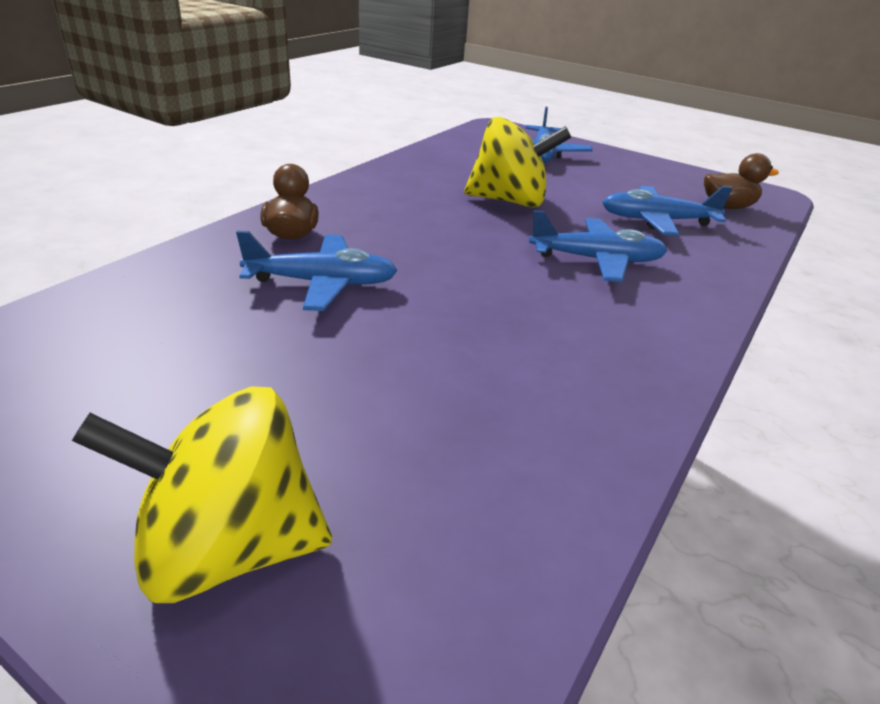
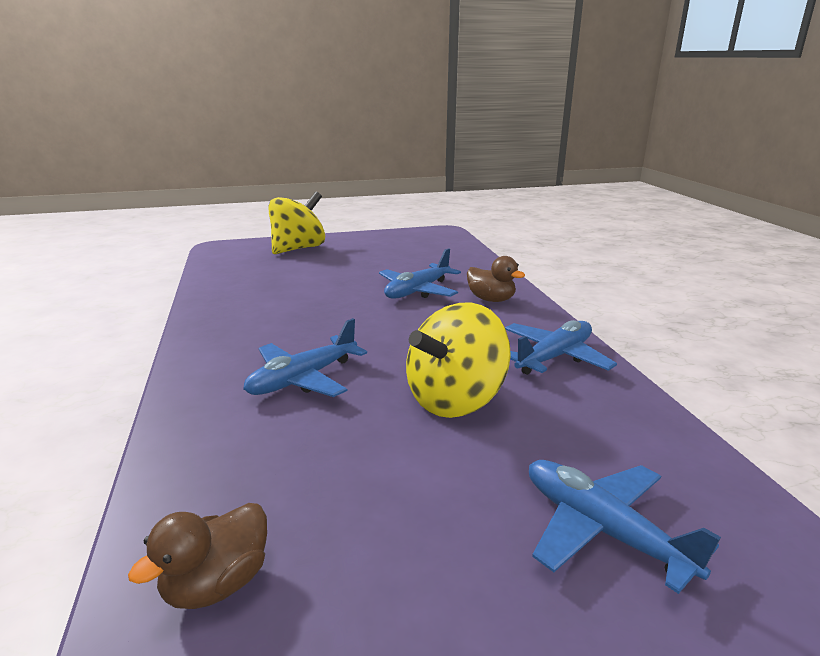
camera: 135 degrees right, 10 degrees down
blue plane [602,186,732,236] -> blue plane moved to [505,320,617,375]

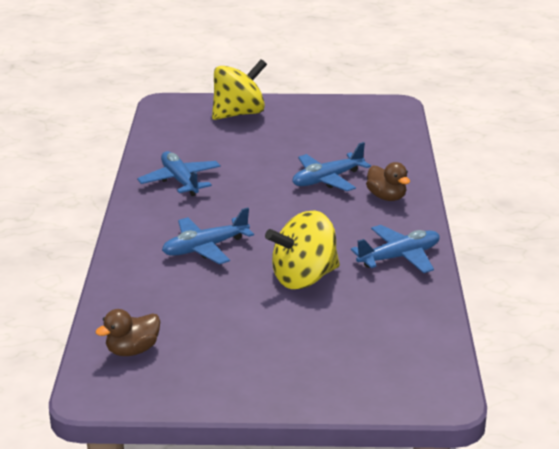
camera: 15 degrees right, 5 degrees up
blue plane [529,460,721,594] -> blue plane moved to [137,151,221,196]

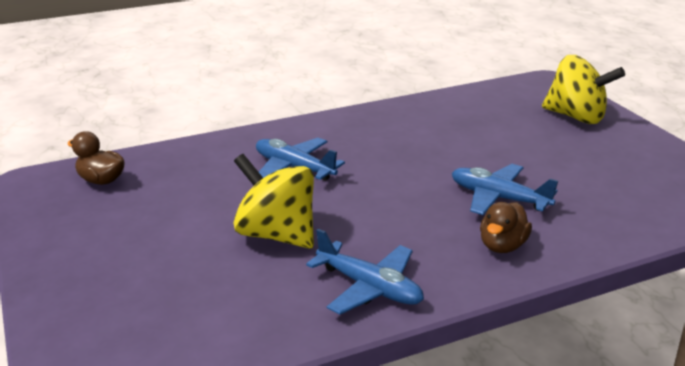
camera: 65 degrees right, 0 degrees up
blue plane [137,151,221,196] -> none

